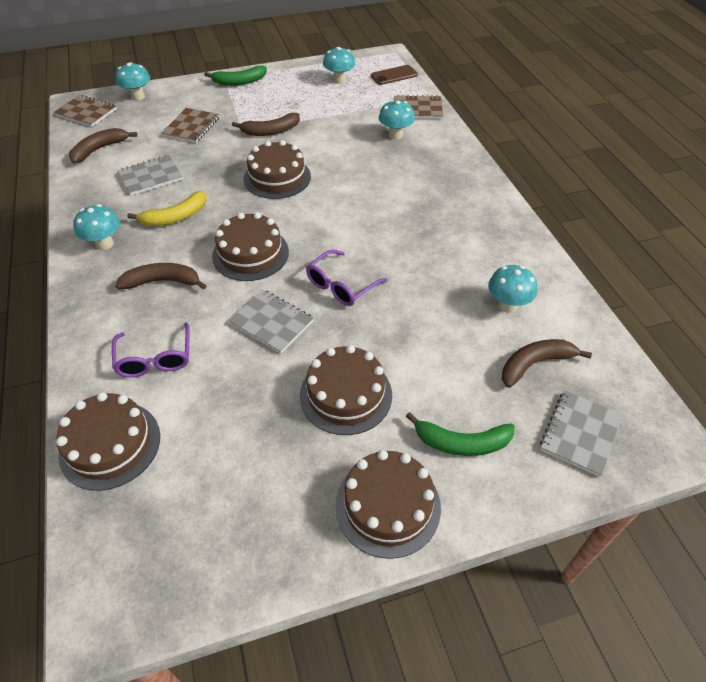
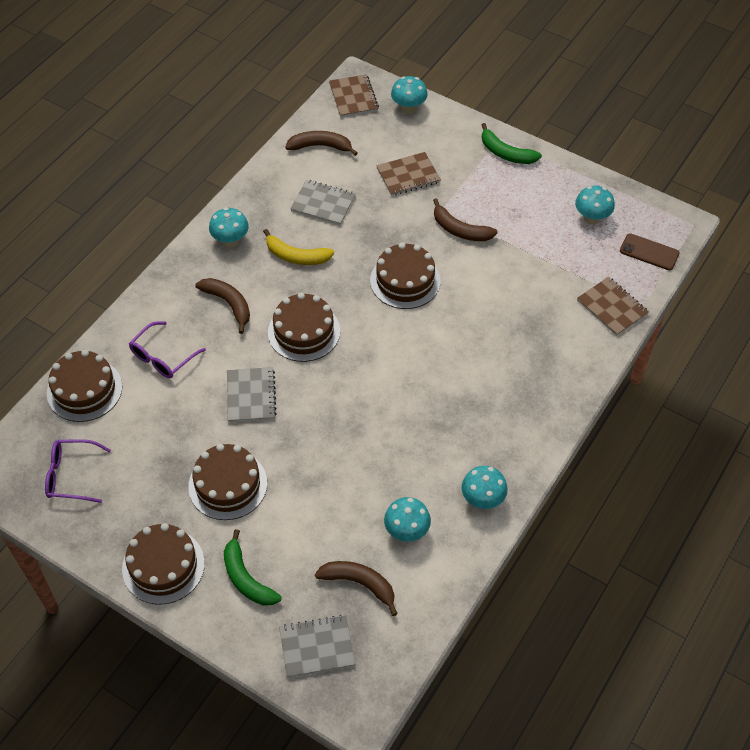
camera: 50 degrees right, 5 degrees up
purple glasses [306,250,388,306] -> purple glasses moved to [45,439,111,503]
turquoise mushroom [379,100,415,140] -> turquoise mushroom moved to [462,466,508,509]

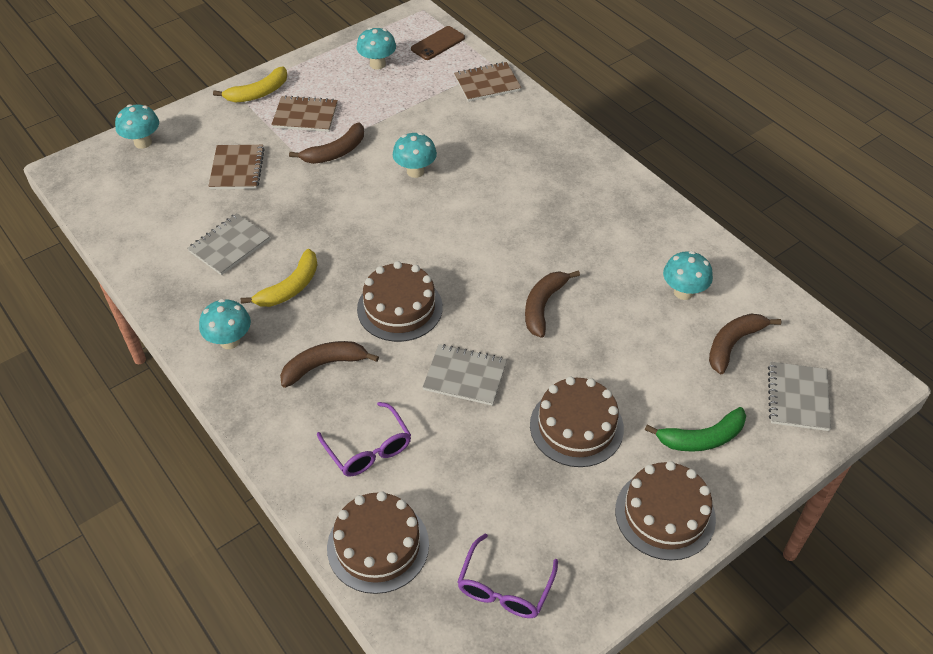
camera: 70 degrees left, 5 degrees down
brown banana [285,131,358,156] -> brown banana moved to [525,271,580,338]
brown notebook [329,74,379,117] -> brown notebook moved to [271,95,338,132]
brown cake [370,242,440,309] -> none
turquoise mushroom [462,466,508,509] -> turquoise mushroom moved to [393,133,437,178]
green banana [482,123,542,164] -> yellow banana [213,66,287,102]

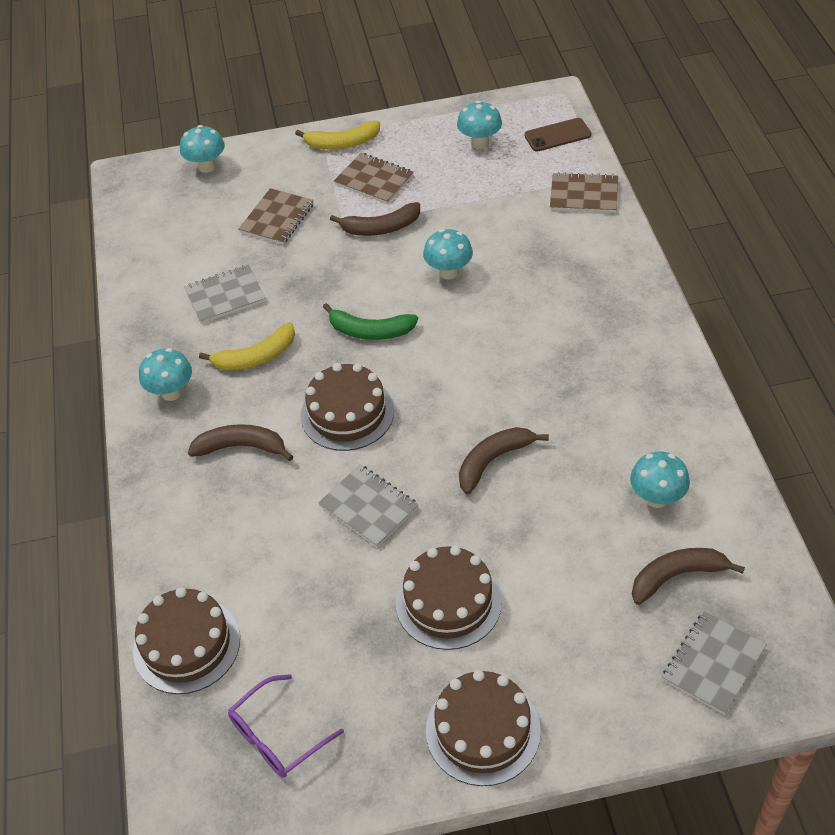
camera: 30 degrees right, 0 degrees up
purple glasses [317,402,411,476] -> none
green banana [645,407,746,452] -> green banana moved to [323,303,418,340]

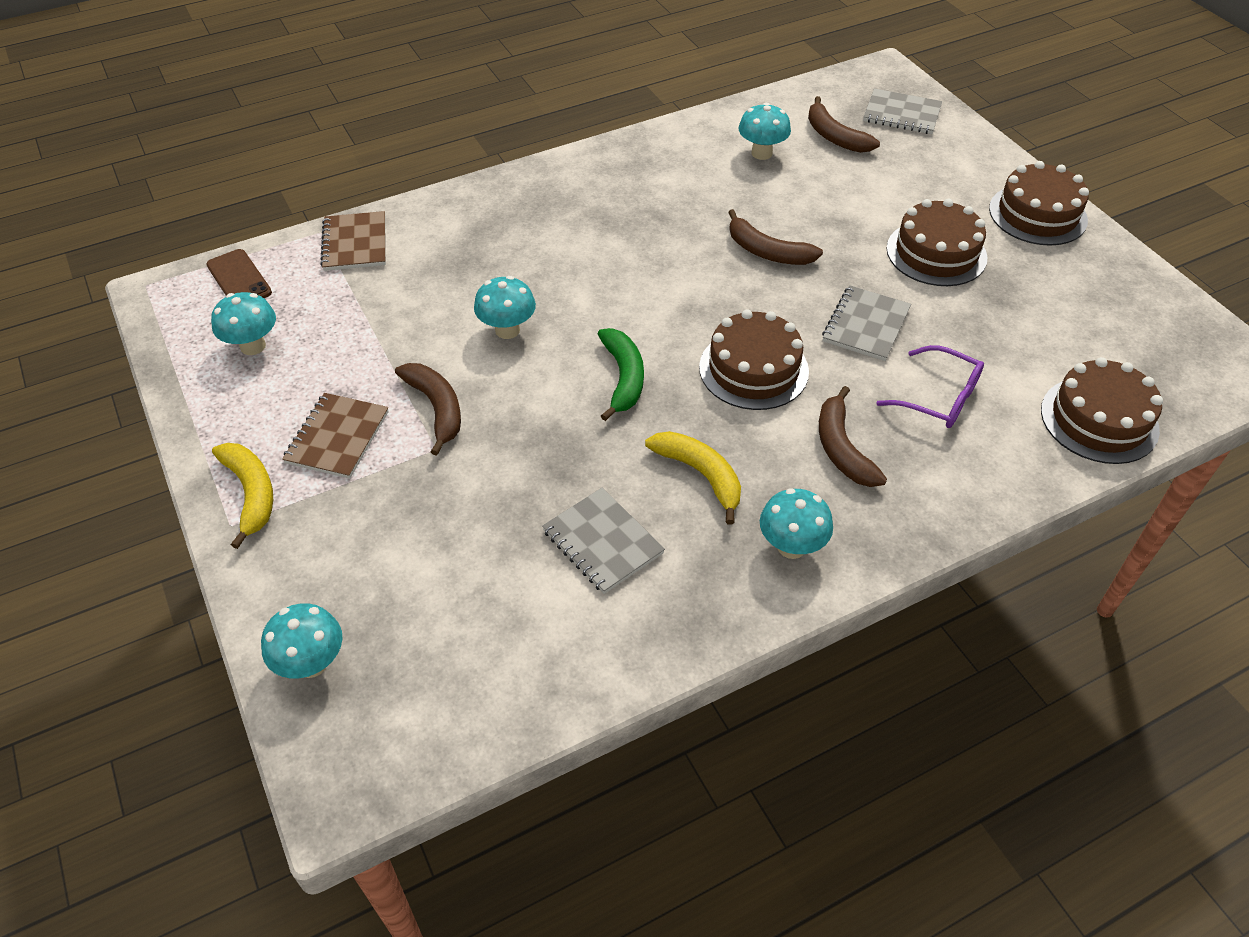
camera: 110 degrees left, 0 degrees up
purple glasses [228,674,344,778] -> purple glasses moved to [876,345,984,428]
brown notebook [238,188,314,245] -> none

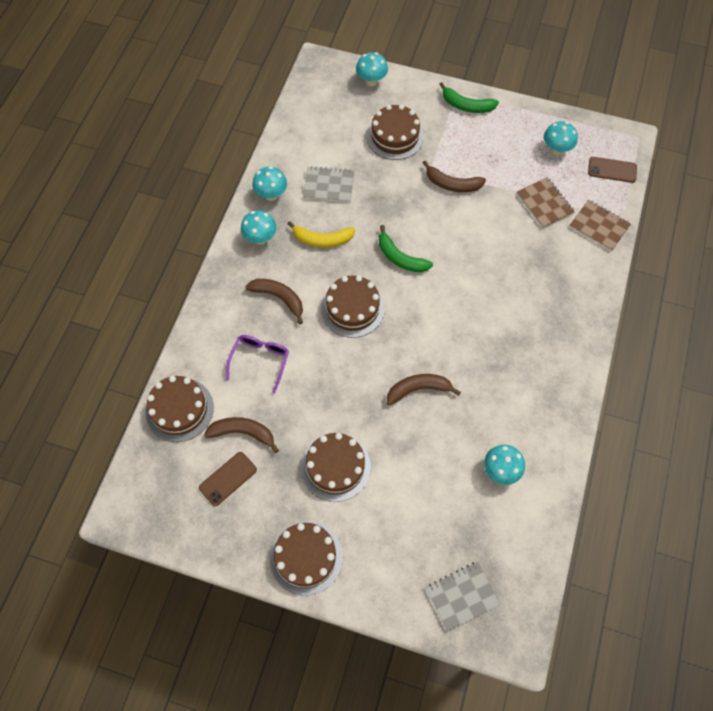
camera: 135 degrees right, 15 degrees up
yellow banana [212,443,273,549] -> green banana [439,82,499,113]
brown notebook [282,393,389,479] -> brown notebook moved to [517,177,575,229]
turquoise mushroom [474,276,536,339] -> turquoise mushroom moved to [252,166,287,201]
brown banana [808,96,880,153] -> brown banana moved to [204,417,279,453]
grey notebook [822,285,911,361] -> none
purple glasses [876,345,984,428] -> purple glasses turned 120 degrees clockwise [226,335,289,394]
none -> brown phone [199,452,257,506]
none -> brown cake [366,104,424,160]

